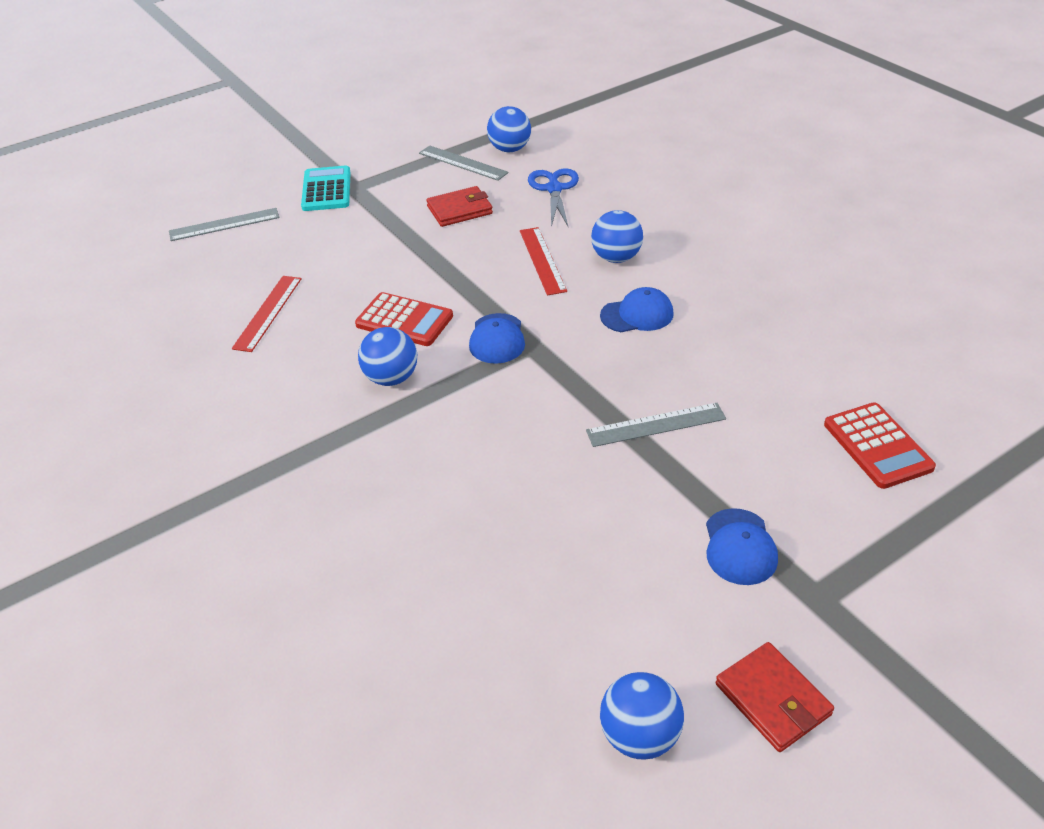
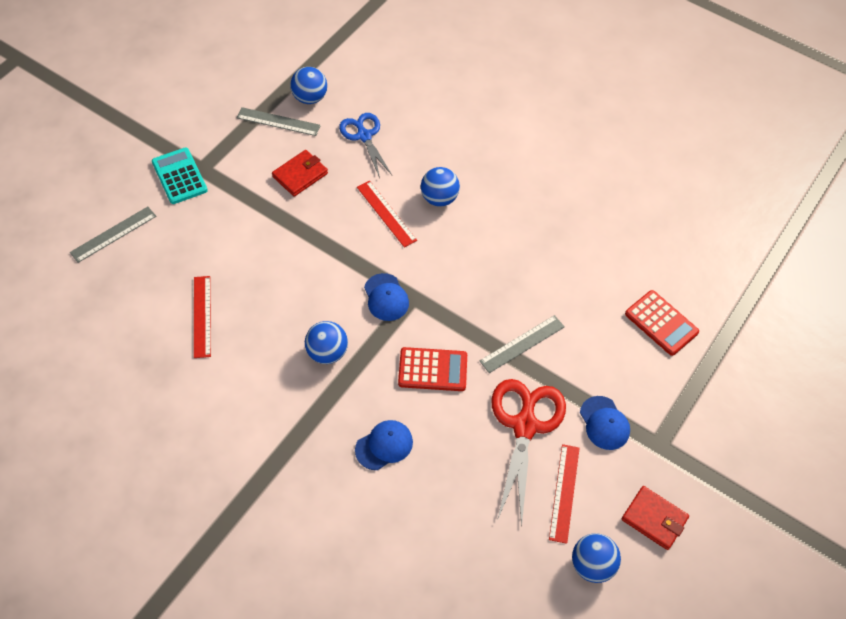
camera: 25 degrees left, 15 degrees up
red calculator [355,292,453,346] -> red calculator moved to [398,347,467,391]
blue cap [600,287,674,332] -> blue cap moved to [355,420,413,470]
none -> red scissors [492,379,566,527]
none -> red ruler [549,444,580,544]

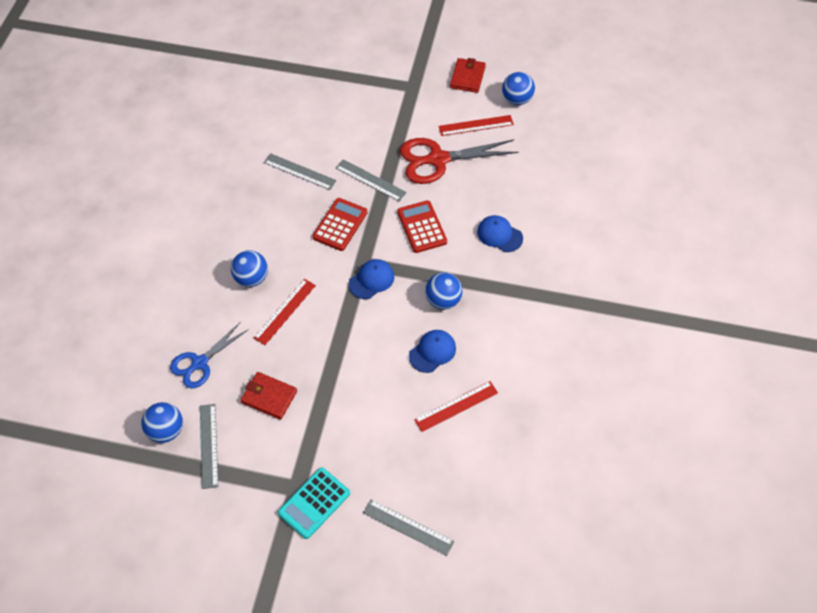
camera: 110 degrees left, 0 degrees up
blue cap [580,396,630,450] -> blue cap moved to [409,330,456,373]
red calculator [625,290,699,356] -> red calculator moved to [312,198,367,251]
none -> grey ruler [264,153,337,190]

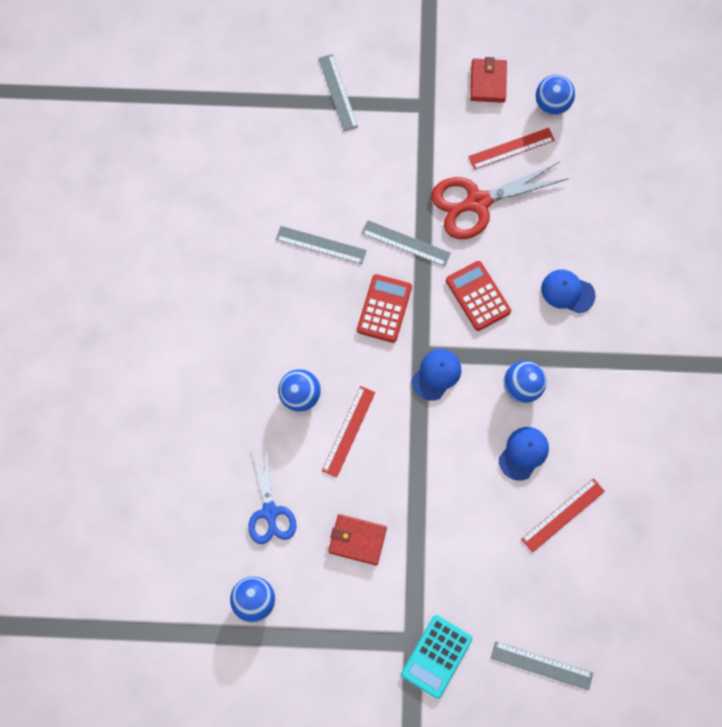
camera: 10 degrees left, 15 degrees up
blue scissors [170,323,249,388] -> blue scissors turned 45 degrees counterclockwise [248,447,297,544]
grey ruler [200,404,218,489] -> grey ruler moved to [318,54,358,131]

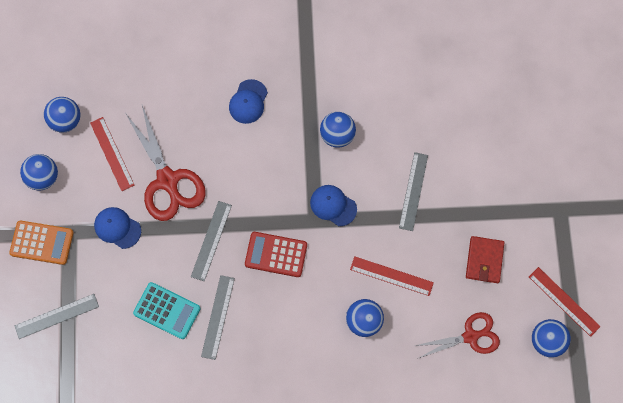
camera: 95 degrees left, 0 degrees up
blue scissors [248,447,297,544] -> red scissors [415,312,500,359]
turquoise calculator [401,615,472,699] -> turquoise calculator moved to [133,282,201,339]
red calculator [446,261,511,331] -> none
red wallet [470,57,507,103] -> blue ball [20,154,58,191]
grey ruler [491,641,593,690] -> grey ruler moved to [399,152,428,231]
blue cap [499,427,549,481] -> blue cap moved to [94,207,141,249]
red ruler [521,478,605,553] -> red ruler moved to [529,267,601,337]
none -> orange calculator [9,220,74,265]

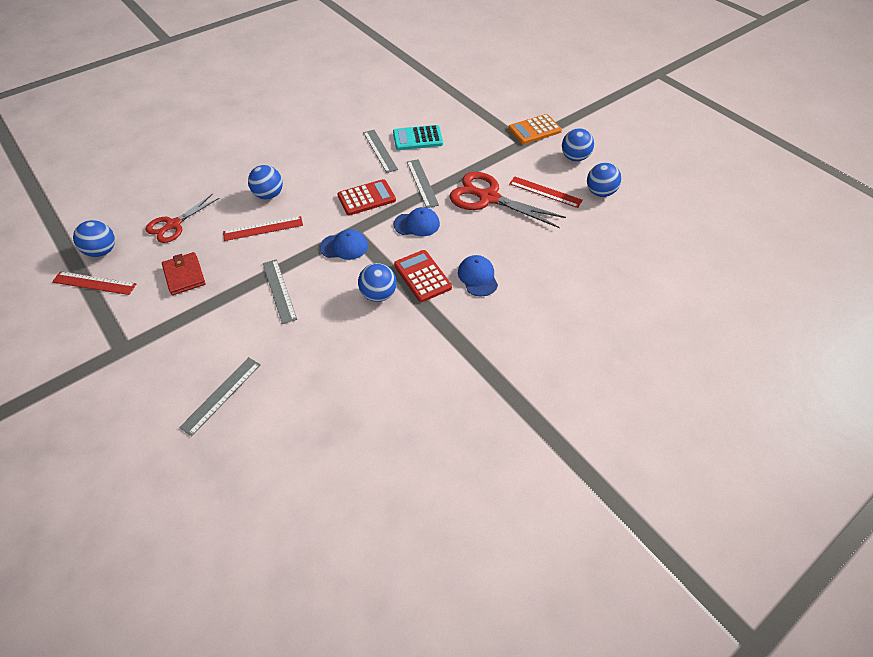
camera: 145 degrees right, 20 degrees down
grey ruler [14,294,99,339] -> grey ruler moved to [179,357,261,436]
blue cap [94,207,141,249] -> blue cap moved to [393,207,440,236]
none -> red calculator [394,250,452,302]

